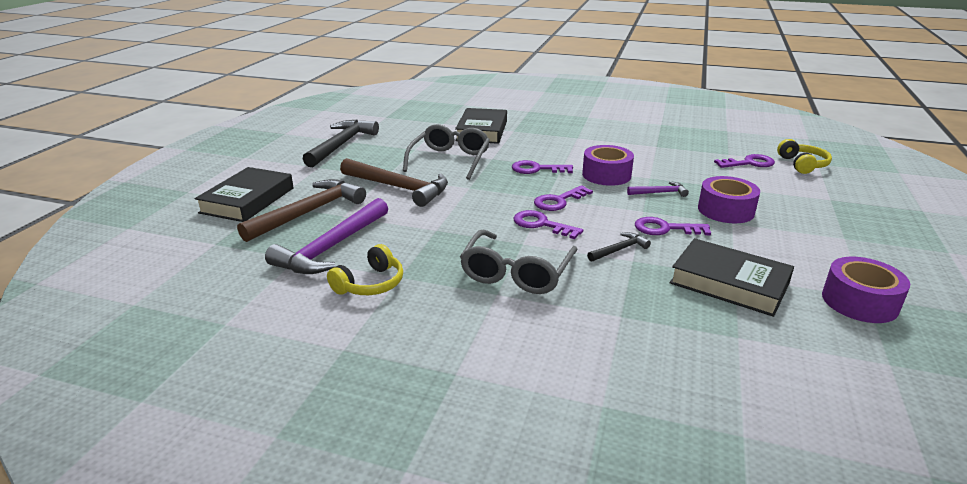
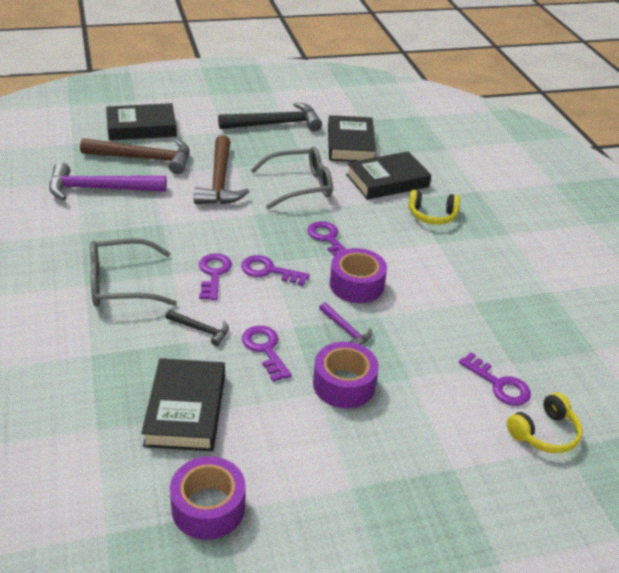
camera: 55 degrees right, 10 degrees up
yellow headphones [327,244,403,295] -> yellow headphones moved to [408,190,460,225]
none -> black book [328,115,376,162]

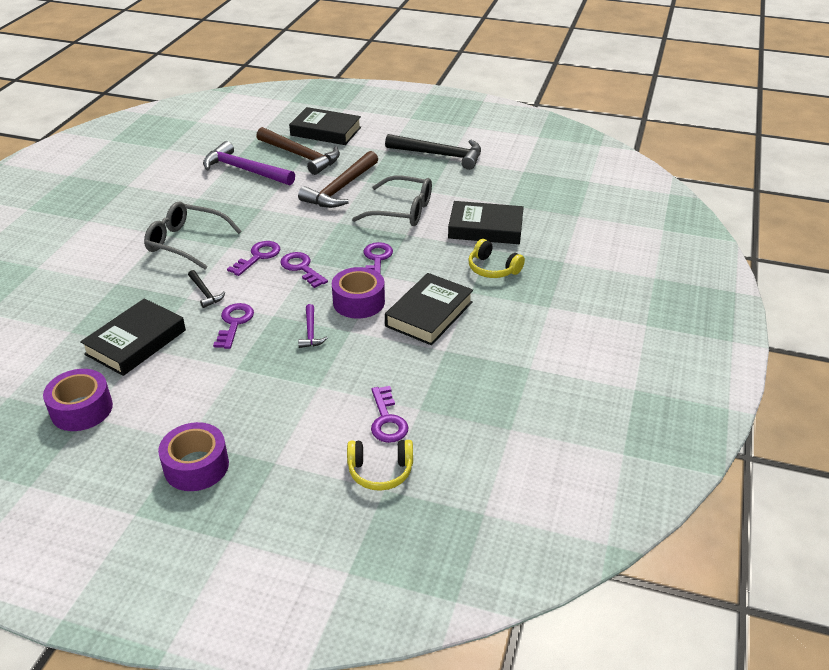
camera: 35 degrees right, 0 degrees up
purple tape [313,342,379,408] -> purple tape moved to [158,422,229,491]
black book [328,115,376,162] -> black book moved to [385,273,473,345]

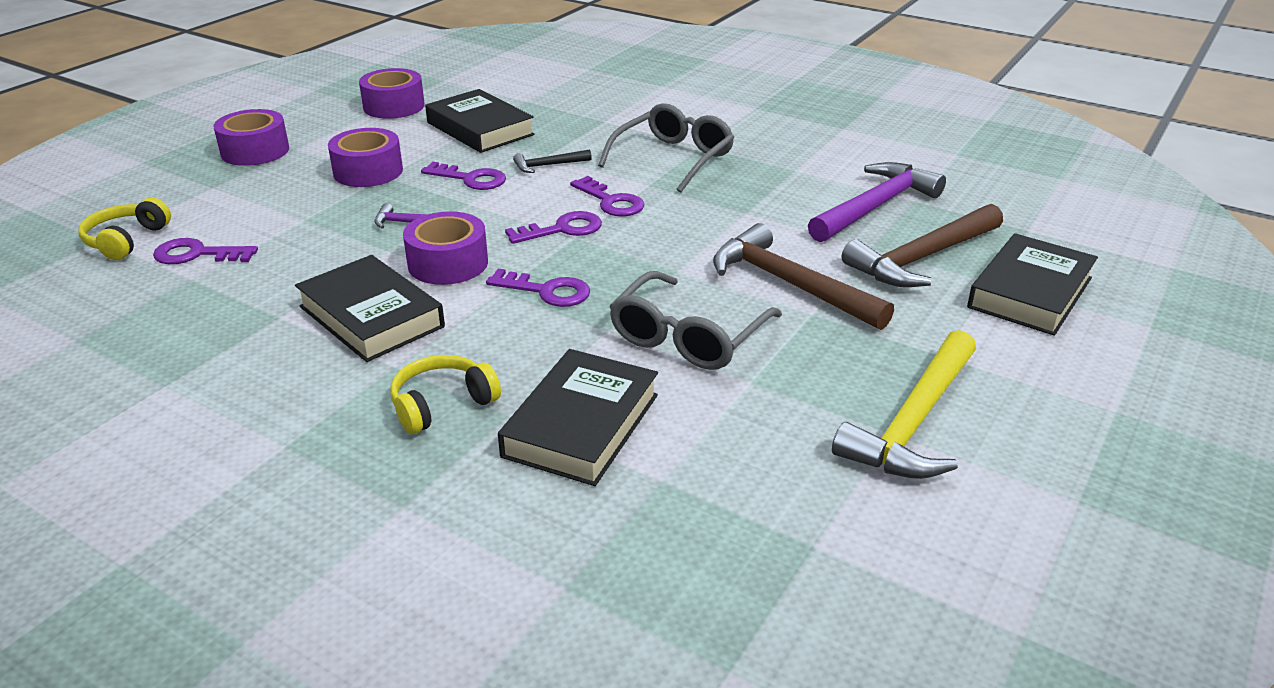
camera: 105 degrees right, 5 degrees down
black hammer [385,134,481,170] -> yellow hammer [832,330,976,479]
none -> purple tape [328,128,403,187]

